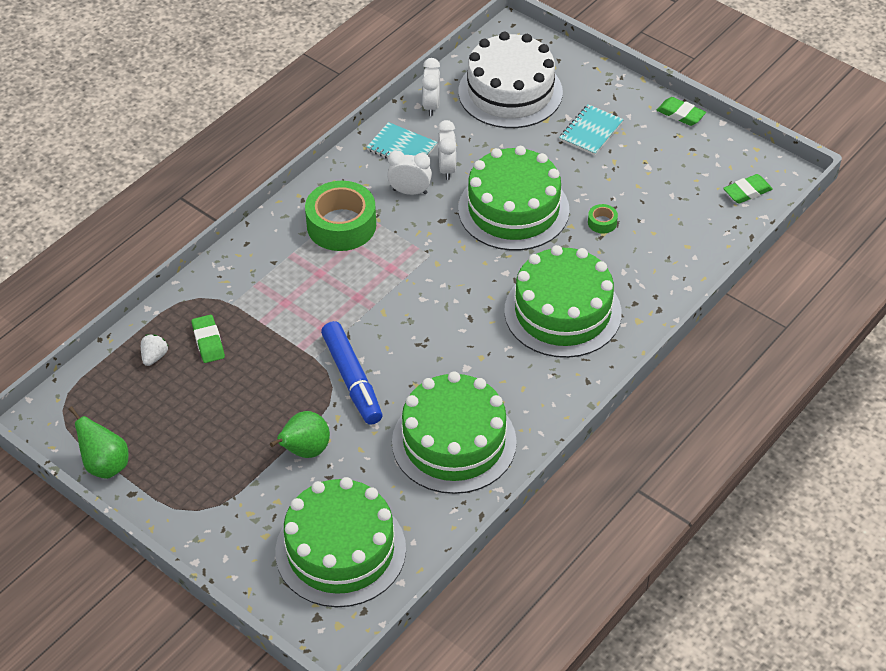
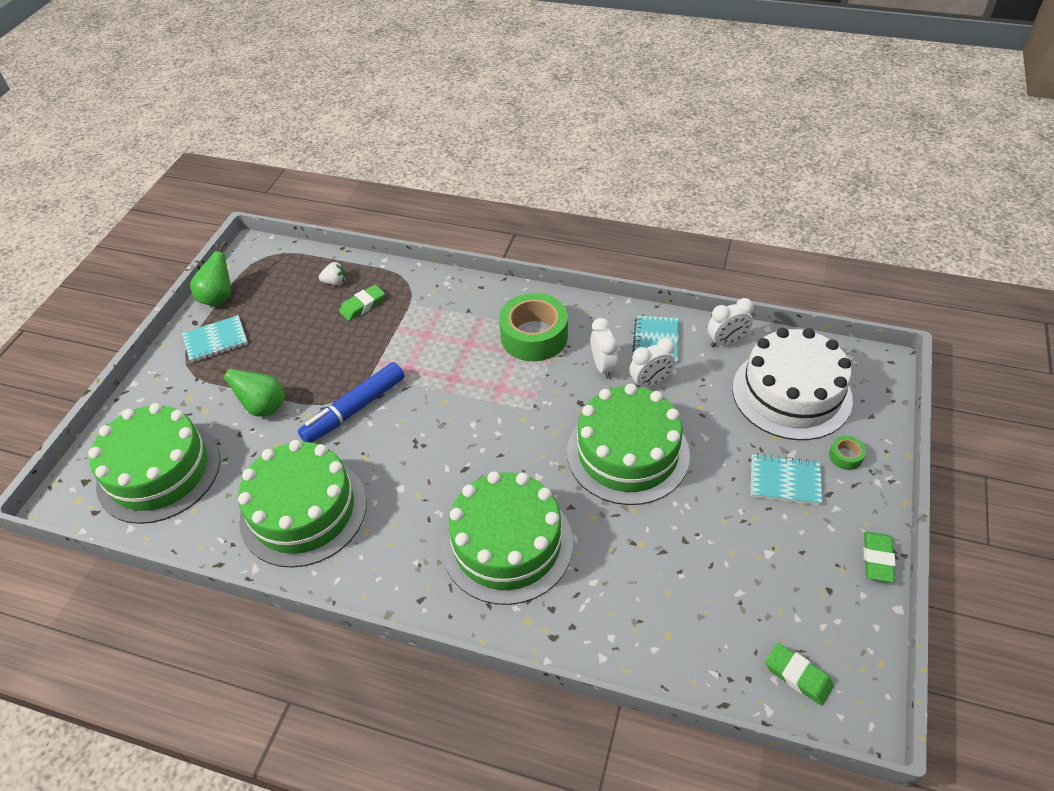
camera: 70 degrees right, 0 degrees up
green tape [588,204,618,234] -> green tape moved to [829,436,866,470]
none -> turquoise notebook [182,315,248,363]

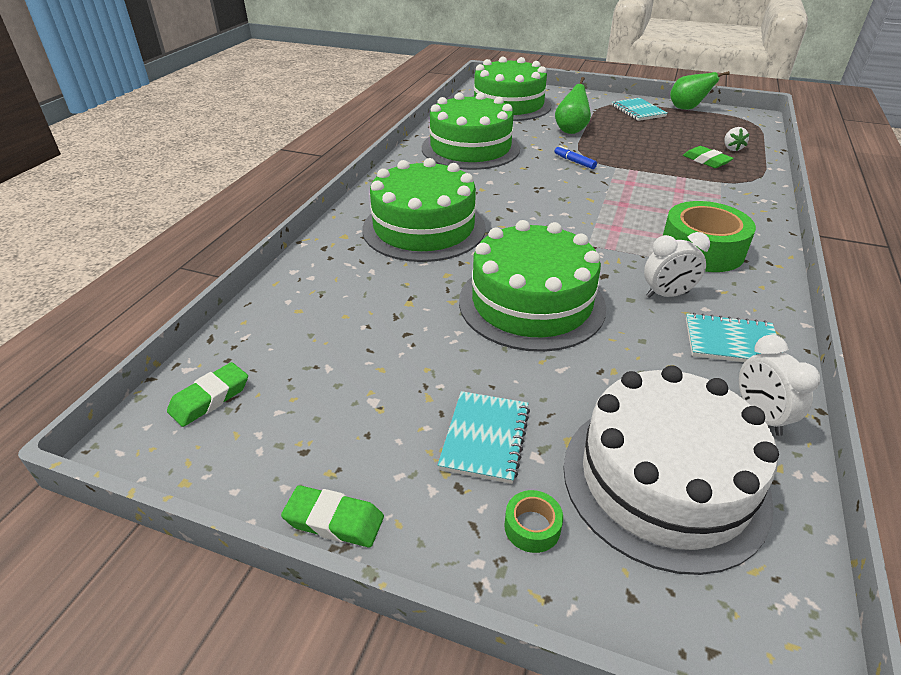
camera: 90 degrees right, 10 degrees down
blue marker [298,362,405,443] -> blue marker [555,146,597,169], size x0.46
white clock [629,338,675,387] -> none

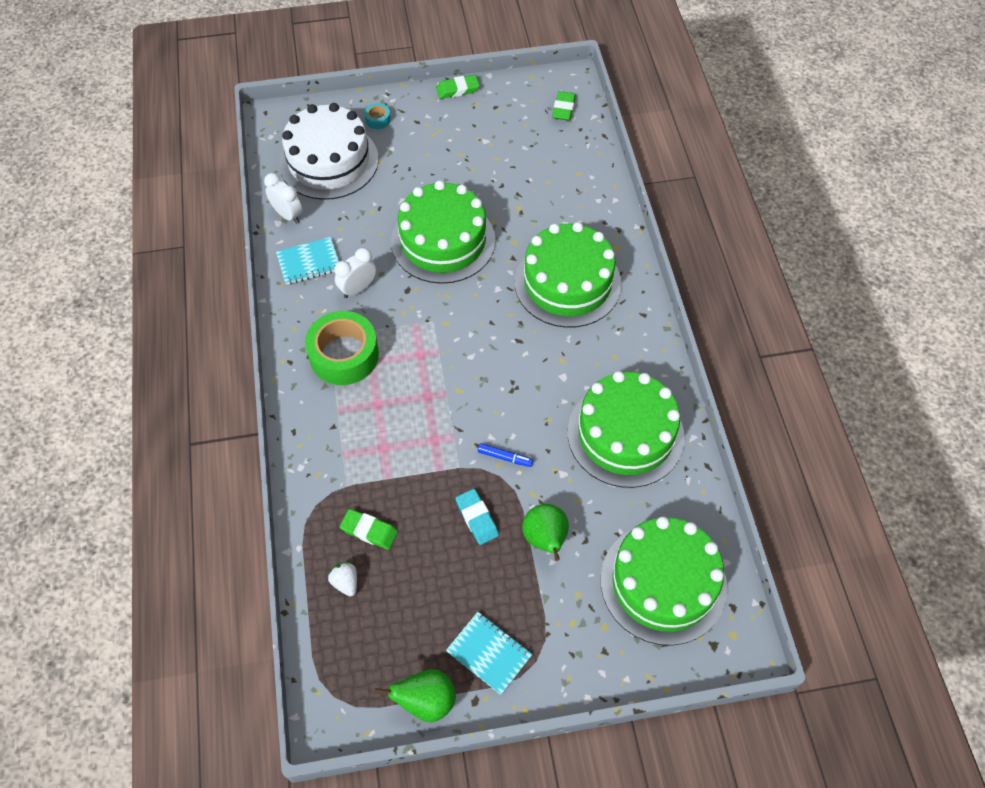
camera: 150 degrees right, 20 degrees up
turquoise notebook [438,391,530,484] -> none
green tape [505,490,563,553] -> turquoise tape [365,103,391,129]
none -> turquoise eraser [456,489,499,545]

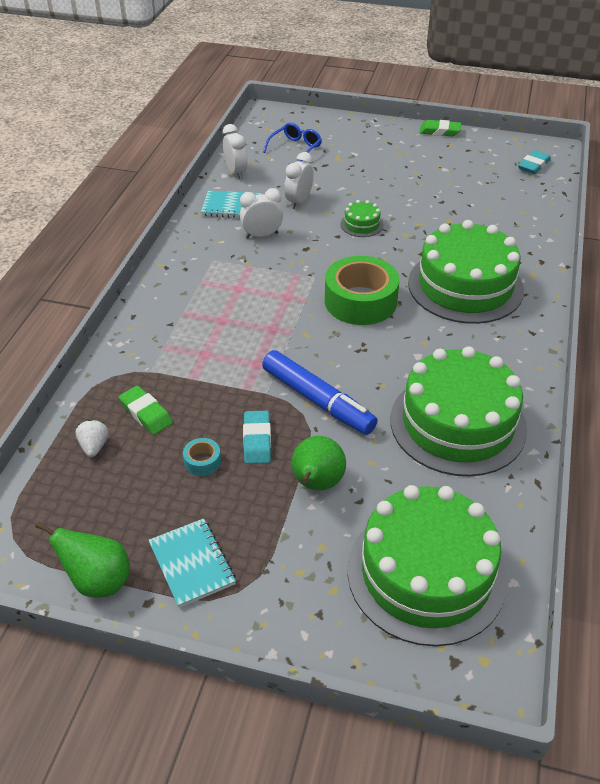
camera: 25 degrees right, 15 degrees down
white cake [279,103,379,200] -> blue glasses [263,122,322,162]
green tape [305,311,379,385] -> green tape moved to [325,256,399,325]
turquoise tape [365,103,391,129] -> turquoise tape moved to [183,438,221,476]
green cake [391,180,495,284] -> green cake [340,200,383,237], size x0.41
blue marker [478,443,533,467] -> blue marker [262,350,378,435], size x2.19
green eraser [552,91,576,121] -> turquoise eraser [518,150,551,174]
none -> white clock [284,152,314,209]

